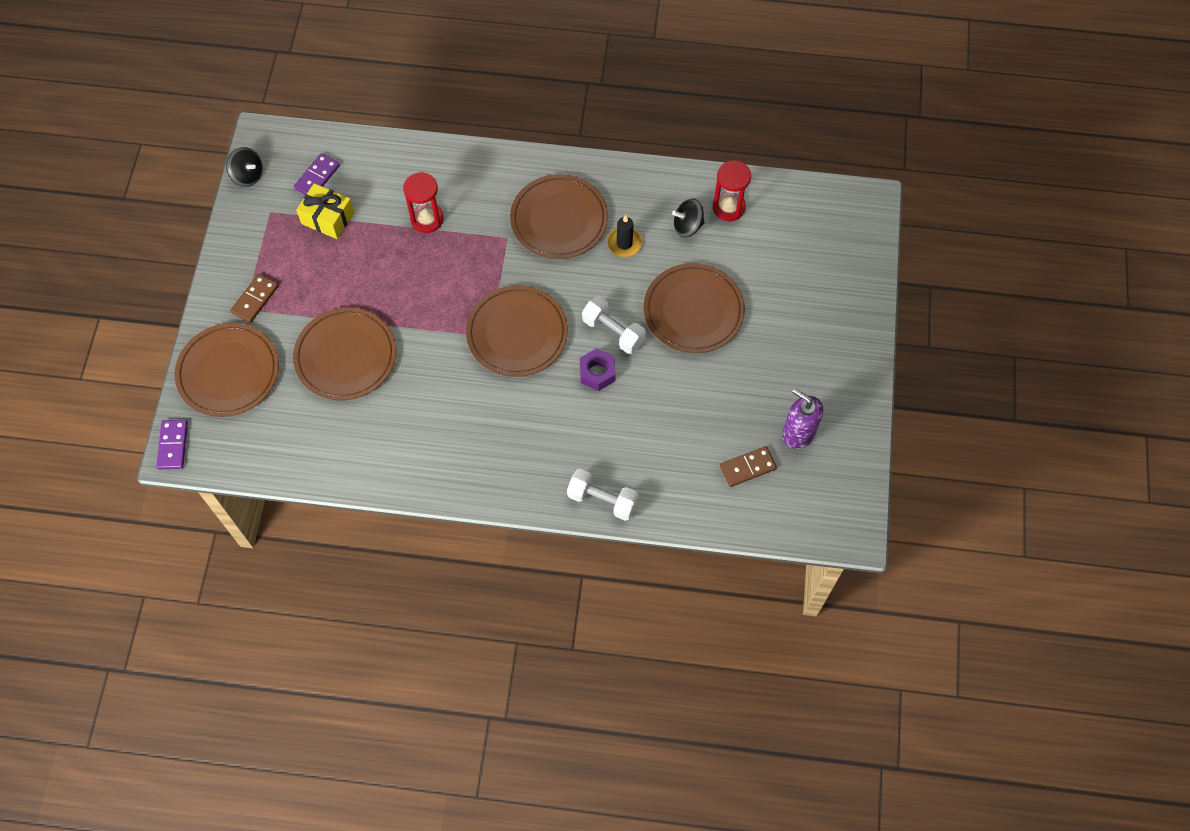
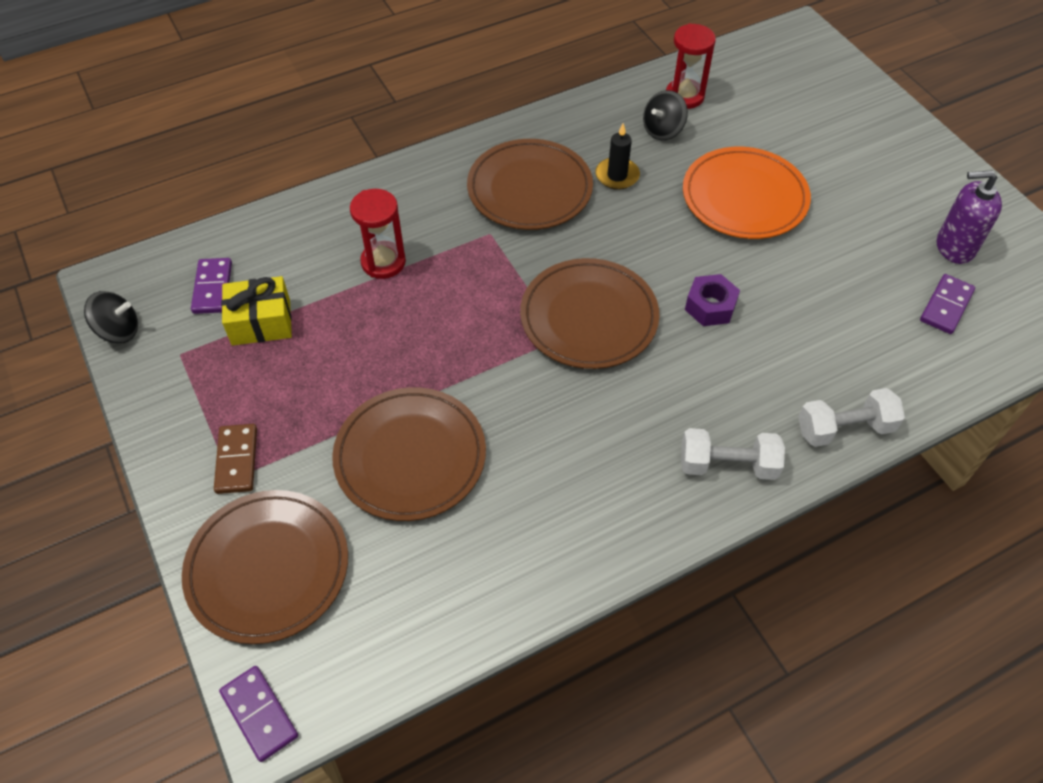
camera: 35 degrees left, 10 degrees down
white dumbbell [582,296,646,354] -> white dumbbell moved to [681,428,785,480]
brown plate [643,263,745,353] -> orange plate [683,147,811,239]
brown domino [720,446,777,487] -> purple domino [920,274,975,334]

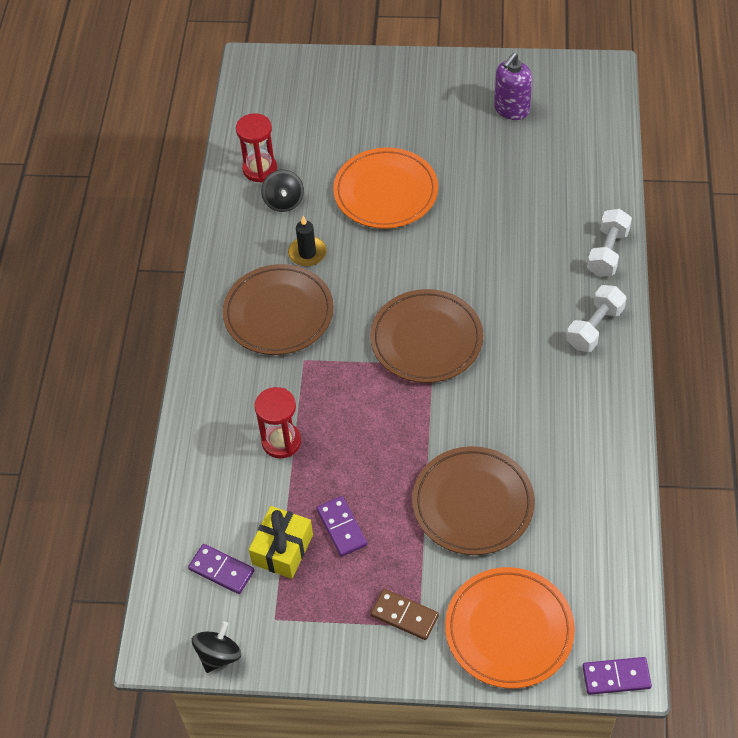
camera: 55 degrees left, 0 degrees up
brown plate [182,490,348,644] -> orange plate [445,567,575,689]
purple nut [685,274,740,326] -> none
purple domino [920,274,975,334] -> purple domino moved to [317,496,367,557]

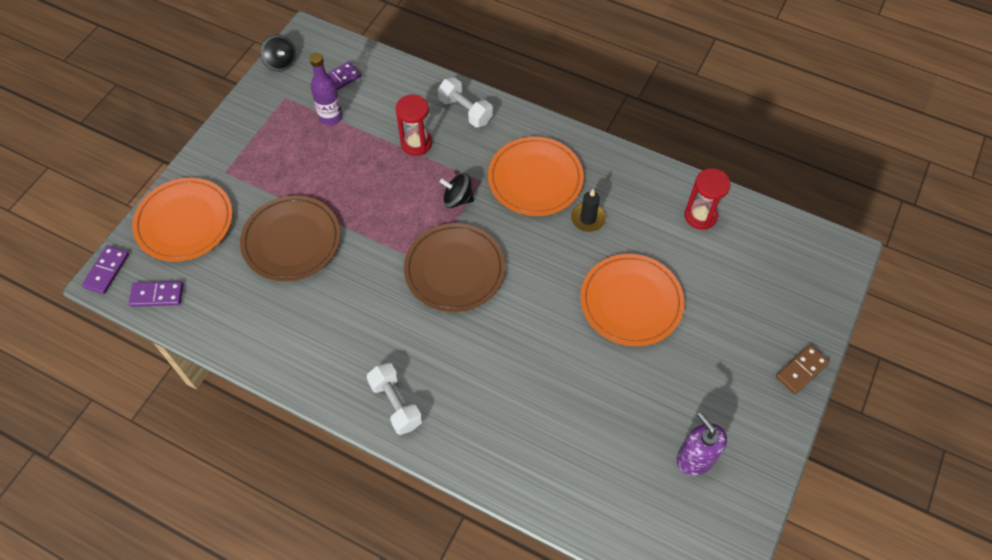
camera: 110 degrees right, 5 degrees up
brown plate [223,264,334,355] -> orange plate [488,137,584,216]
yellow gift [249,506,313,579] -> purple bottle [310,53,343,125]
black spinning top [261,170,304,212] -> black spinning top moved to [440,173,474,208]
purple domino [317,496,367,557] -> purple domino moved to [129,281,183,307]
brown domino [371,589,439,640] -> brown domino moved to [776,344,830,394]
white dumbbell [587,209,632,277] -> white dumbbell moved to [438,77,493,127]

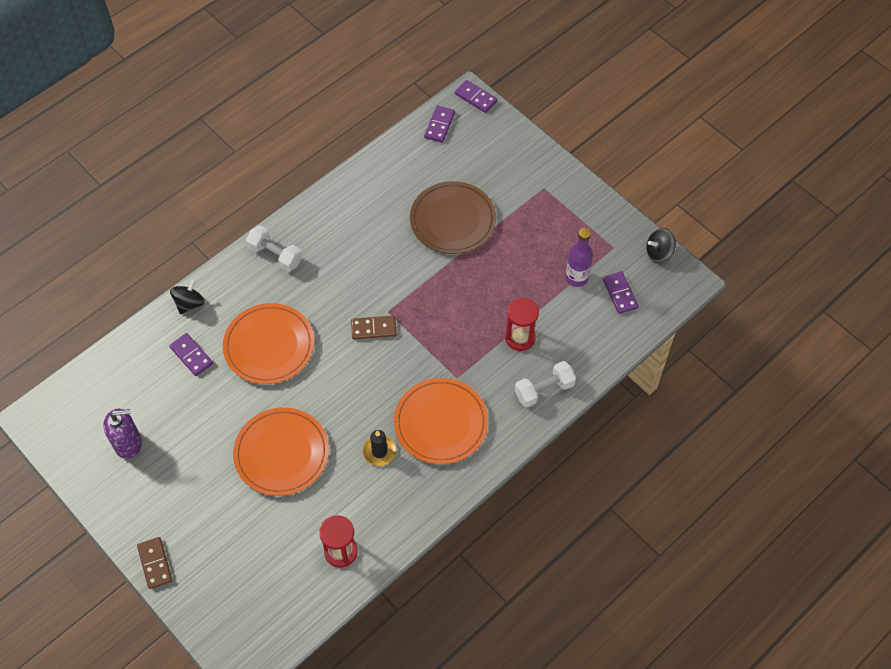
camera: 110 degrees right, 0 degrees up
orange plate [132,178,233,262] -> orange plate moved to [223,303,314,384]
white dumbbell [367,363,422,435] -> white dumbbell turned 45 degrees clockwise [246,225,302,272]
brown plate [404,223,505,312] -> brown domino [351,316,397,340]
black spinning top [440,173,474,208] -> black spinning top moved to [170,279,205,314]
none -> purple domino [169,333,213,376]

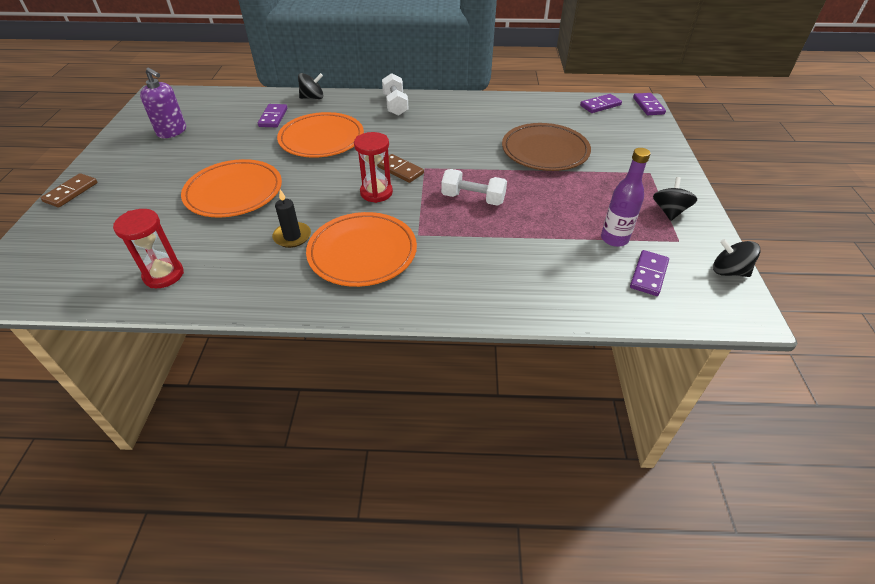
camera: 45 degrees right, 15 degrees down
red hourglass [505,297,539,351] -> red hourglass moved to [354,132,393,203]
white dumbbell [515,361,576,407] -> white dumbbell moved to [441,169,507,206]
none -> black spinning top [653,177,697,221]

